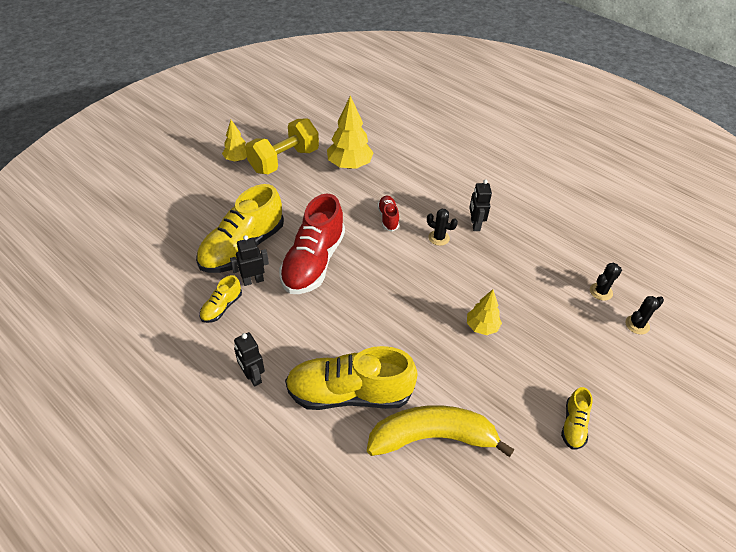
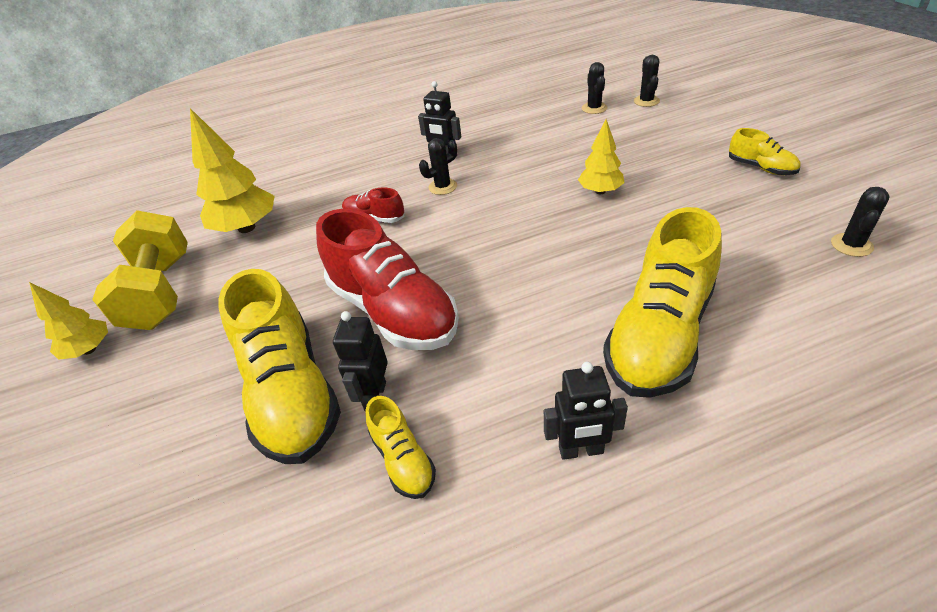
camera: 55 degrees left, 5 degrees down
yellow banana [367,405,515,457] -> none
none -> black cactus [831,187,890,257]

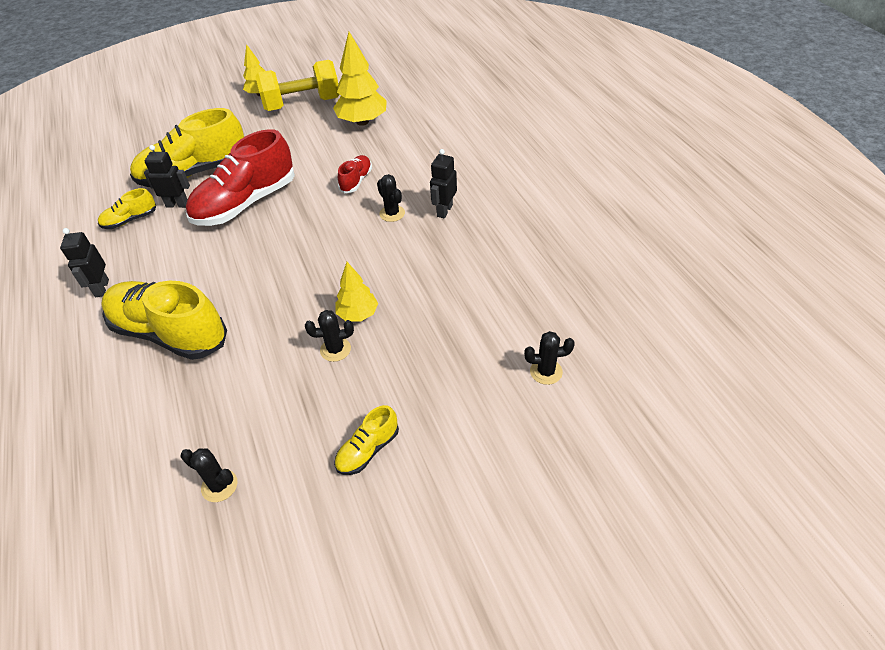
camera: 85 degrees right, 5 degrees up
black cactus [582,62,607,114] -> black cactus moved to [305,310,354,362]

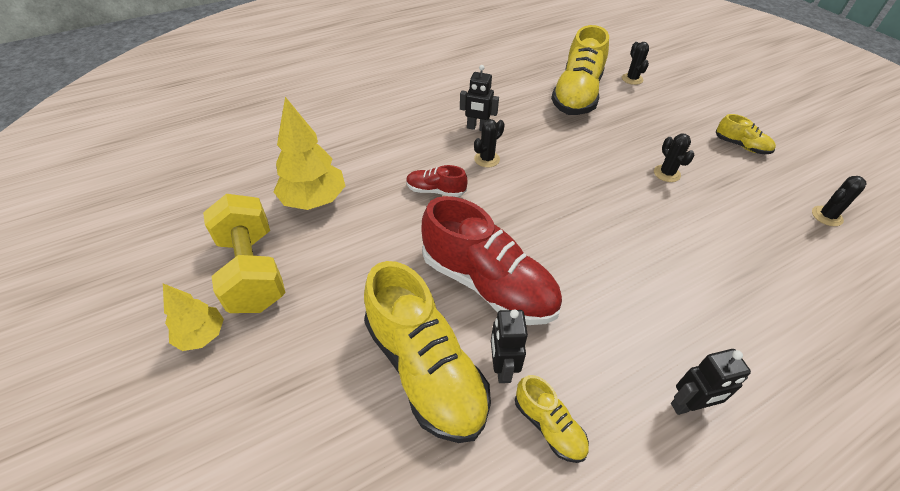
camera: 100 degrees left, 0 degrees up
yellow shoe [101,281,227,360] -> yellow shoe moved to [551,25,609,115]
black cactus [181,449,237,502] -> black cactus turned 45 degrees clockwise [812,176,866,226]
yellow tree [336,262,378,322] -> none

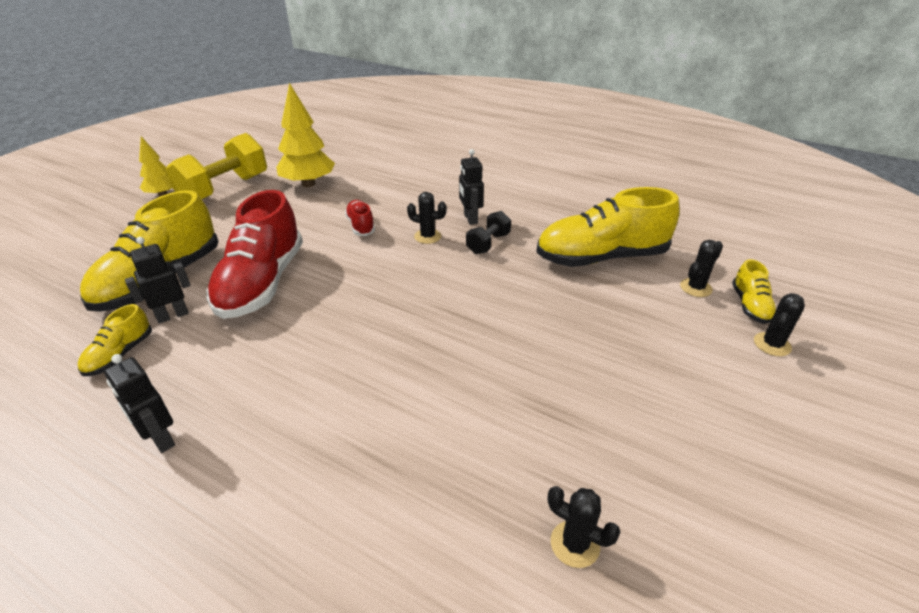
camera: 60 degrees right, 10 degrees down
black cactus [654,133,695,182] -> black cactus moved to [754,293,805,356]
yellow shoe [716,114,776,154] -> yellow shoe moved to [732,259,776,324]
none -> black dumbbell [466,211,511,254]

